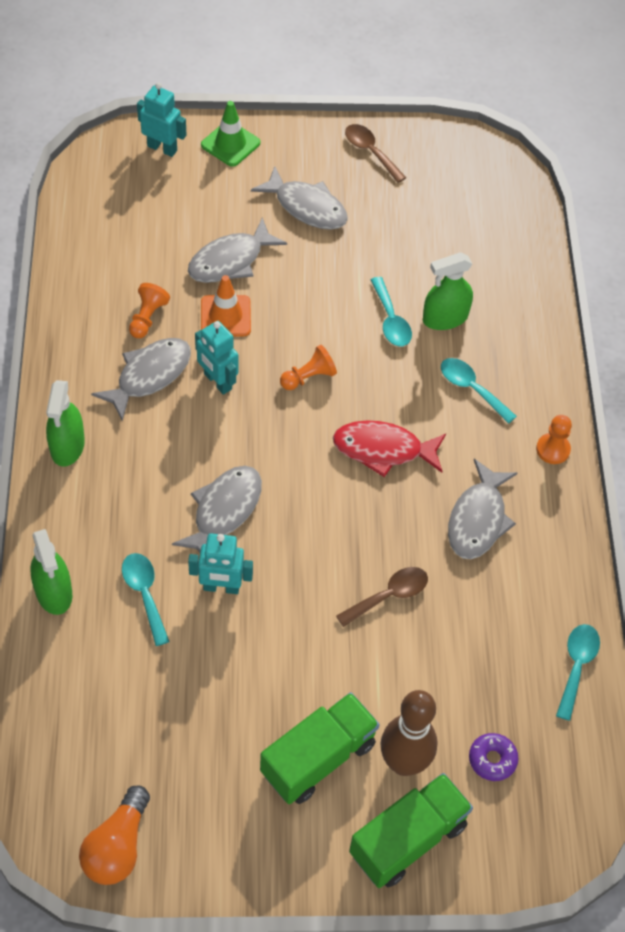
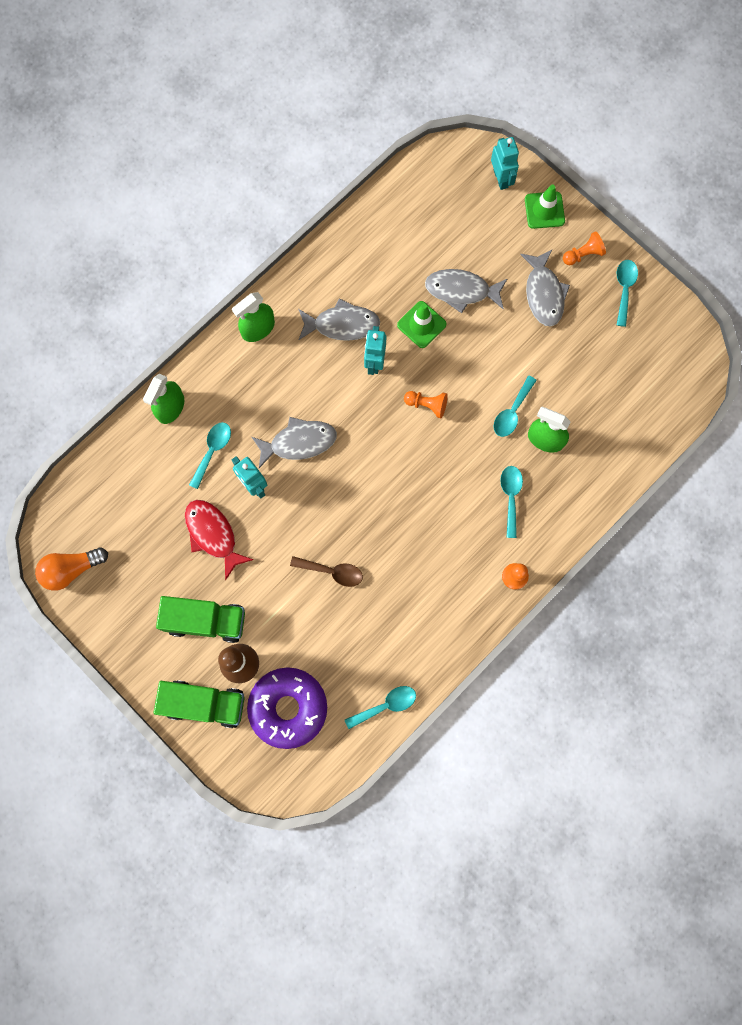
camera: 50 degrees right, 20 degrees up
orange pawn [129,283,170,338] -> orange pawn moved to [563,231,606,265]
orange traffic cone [201,275,251,336] -> green traffic cone [397,301,447,348]
red fish [333,420,446,477] -> red fish moved to [185,500,253,580]
brown spoon [345,124,406,183] -> turquoise spoon [617,260,638,327]
grey fish [448,459,517,559] -> none
purple donut [469,733,519,781] -> purple donut [247,667,327,749], size x2.30

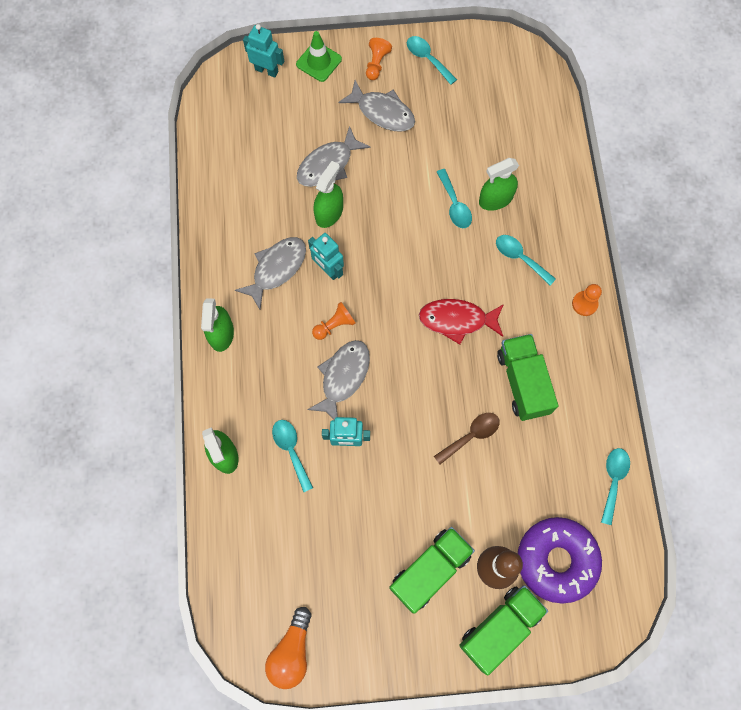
camera: 50 degrees left, 5 degrees down
red fish [185,500,253,580] -> red fish moved to [419,299,504,344]
green traffic cone [397,301,447,348] -> green spray bottle [313,161,343,228]
orange pawn [404,391,448,418] -> orange pawn moved to [312,302,356,340]
none -> green truck [497,334,558,421]

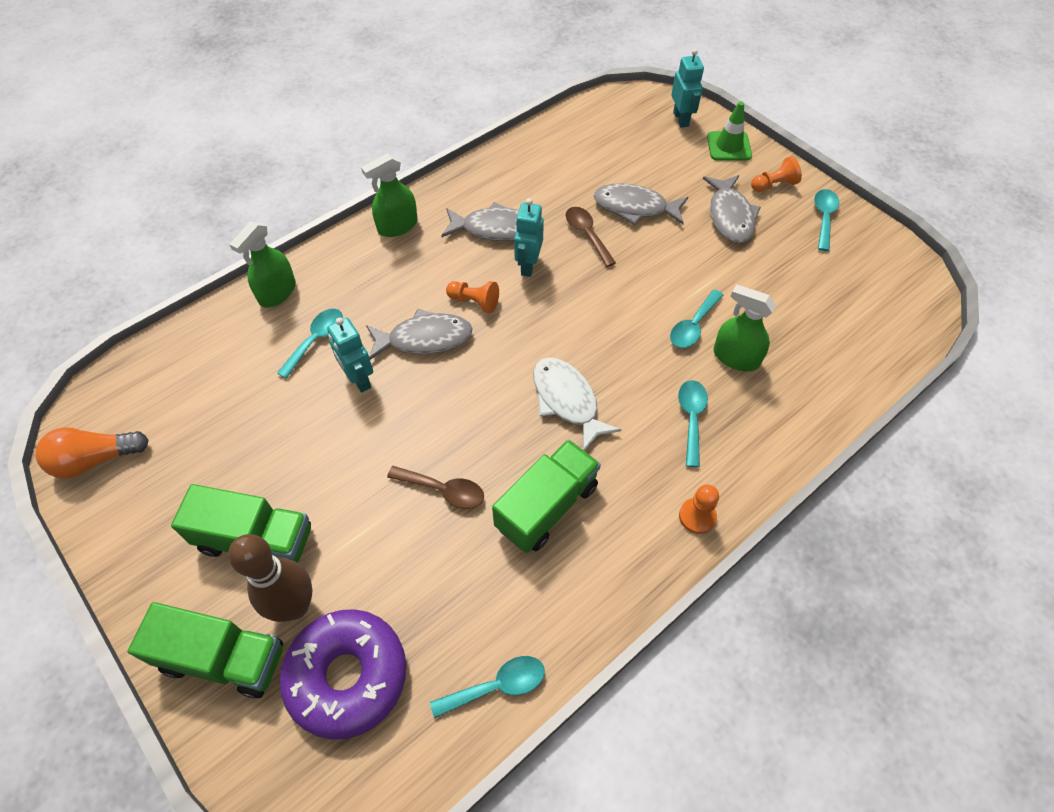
camera: 55 degrees right, 15 degrees down
green spray bottle [313,161,343,228] -> brown spoon [566,207,616,267]
red fish [419,299,504,344] -> white fish [533,357,621,451]

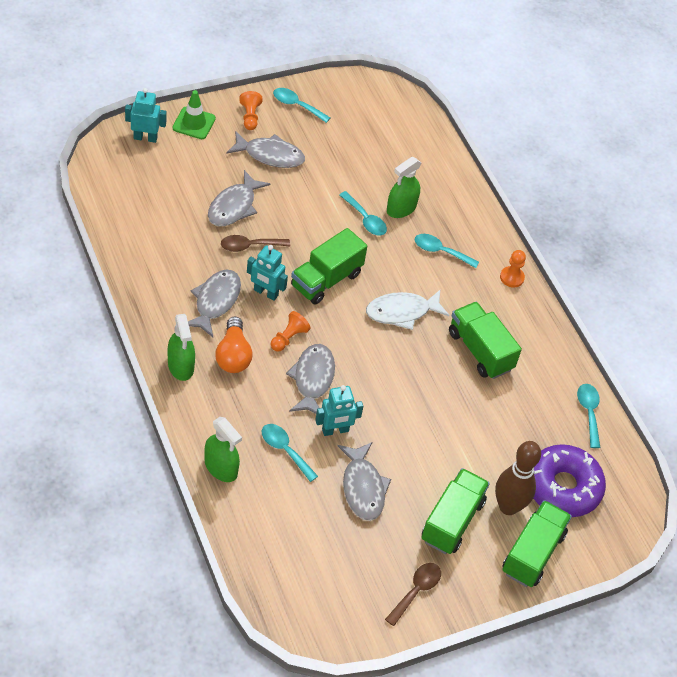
camera: 80 degrees left, 5 degrees down
orange light bulb [35,427,149,479] -> orange light bulb moved to [215,317,253,373]
brown spoon [387,466,484,509] -> brown spoon moved to [385,563,441,626]
none -> green truck [291,228,367,305]
none -> grey fish [338,442,391,521]

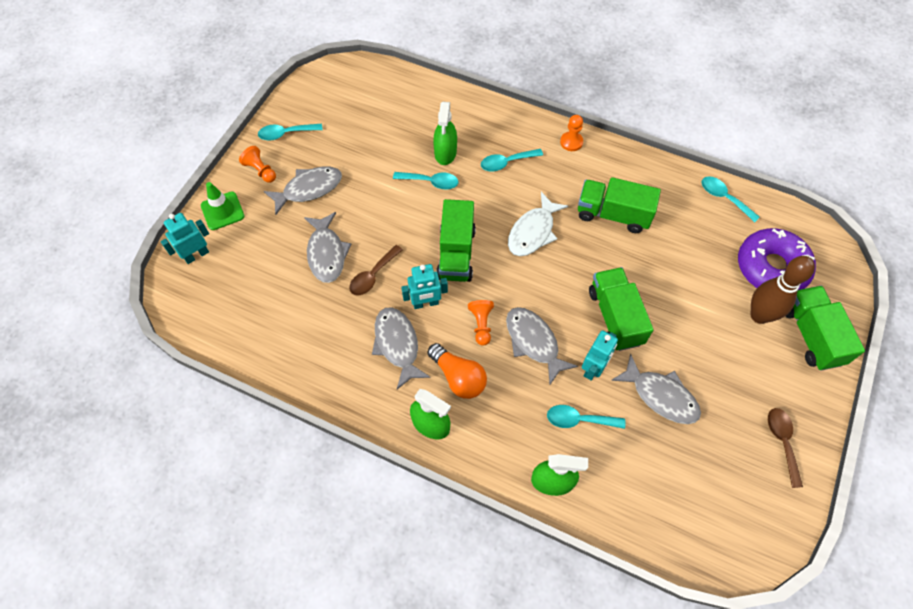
camera: 35 degrees left, 10 degrees up
green truck [421,468,490,554] -> green truck moved to [589,267,654,351]

